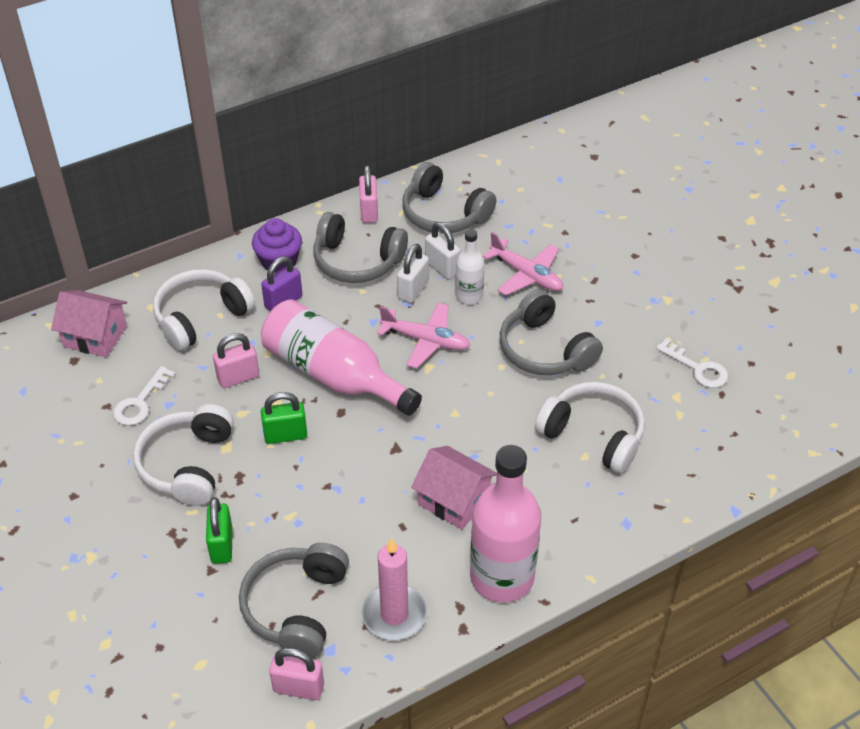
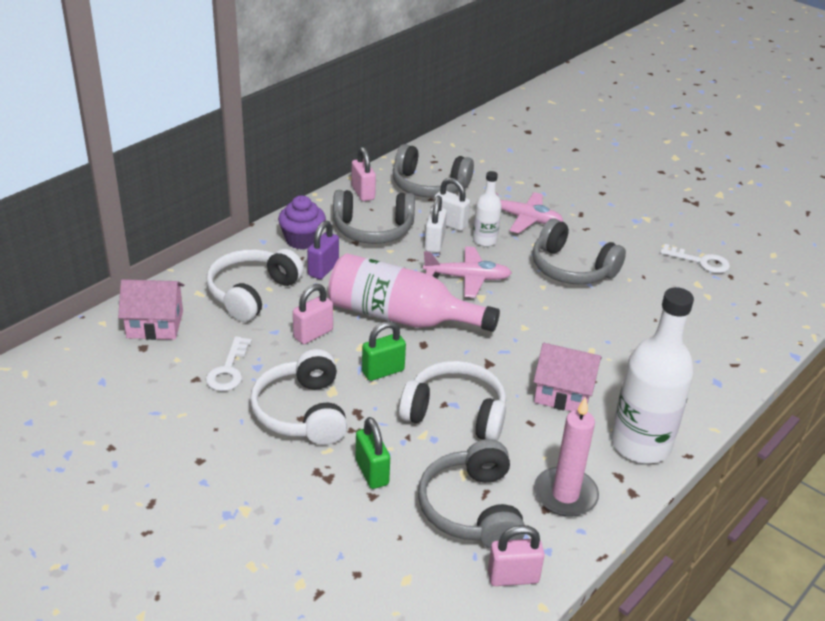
camera: 20 degrees left, 10 degrees down
pink bottle [470,445,541,603] -> white bottle [611,287,694,463]
white headphones [535,382,645,474] -> white headphones moved to [399,361,506,441]

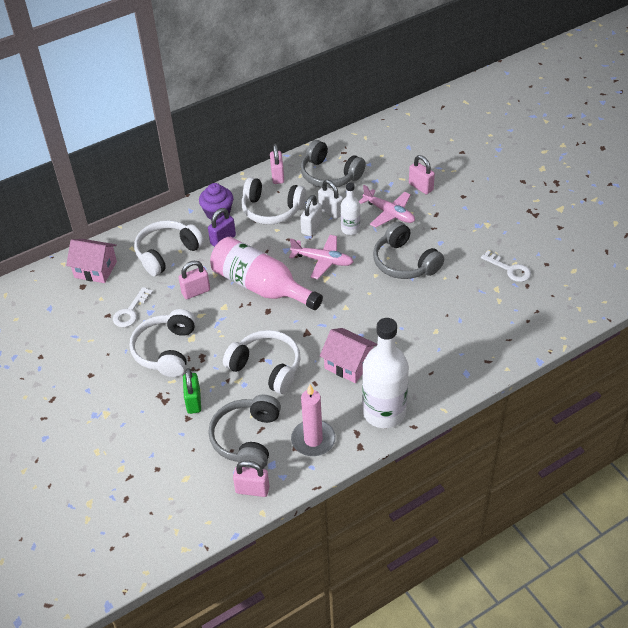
camera: 20 degrees right, 10 degrees up
grey headphones [333,190,415,244] -> white headphones [241,177,306,225]
green padlock [362,321,406,381] -> none
none -> pink padlock [409,155,435,194]

